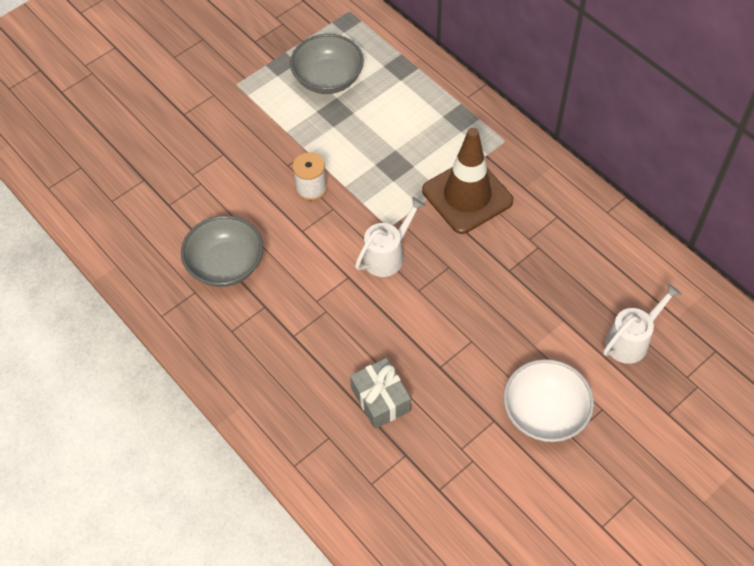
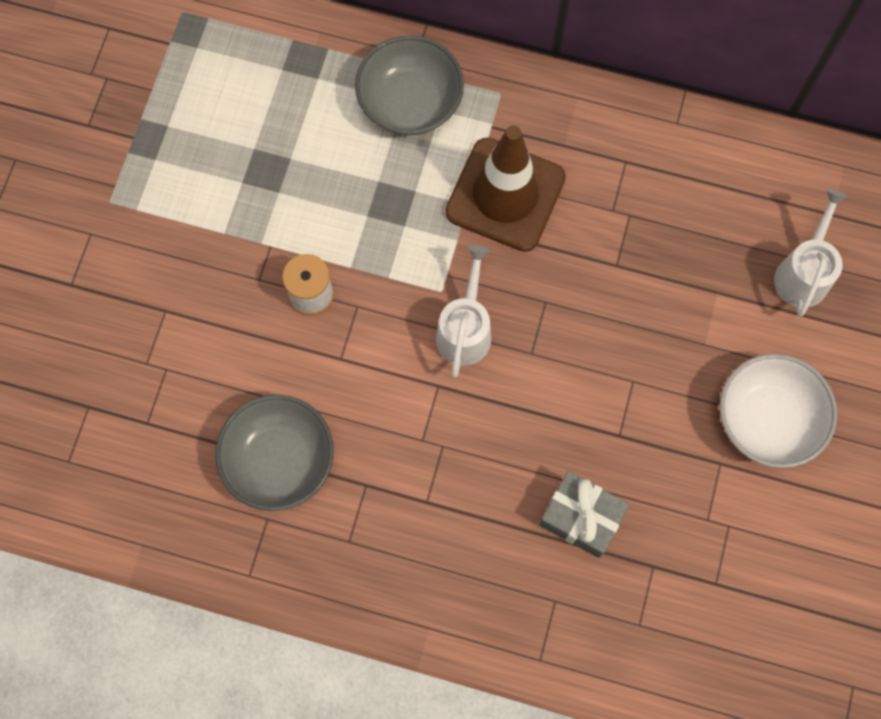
camera: 35 degrees left, 15 degrees up
grey bowl [290,34,364,94] -> grey bowl moved to [355,35,464,135]

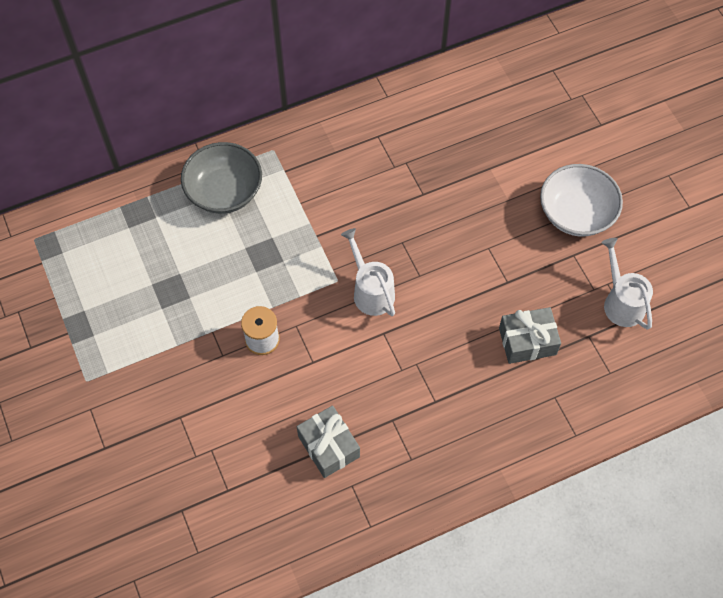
camera: 40 degrees left, 10 degrees down
grey bowl [215,395,334,511] -> grey gift [297,405,360,478]
brown traffic cone [445,125,566,252] -> none
white watering can [774,189,848,317] -> white watering can moved to [602,238,653,330]

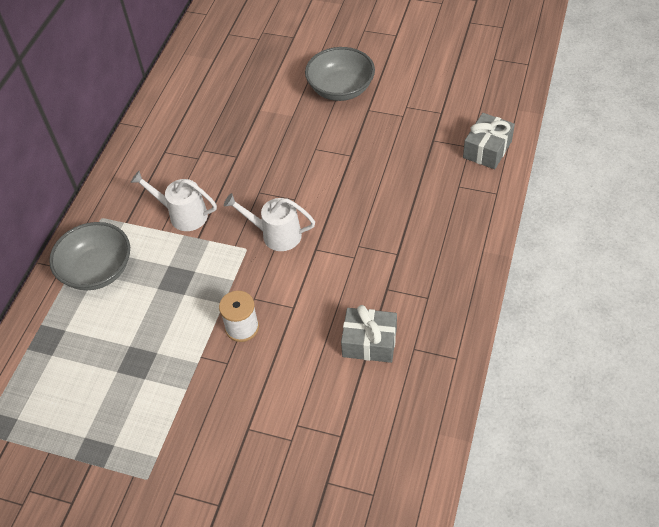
camera: 45 degrees left, 10 degrees down
grey gift [499,307,561,364] -> grey gift moved to [463,113,515,169]
white bowl [540,164,623,236] -> grey bowl [305,47,375,101]
white watering can [602,238,653,330] -> white watering can moved to [131,171,217,231]

